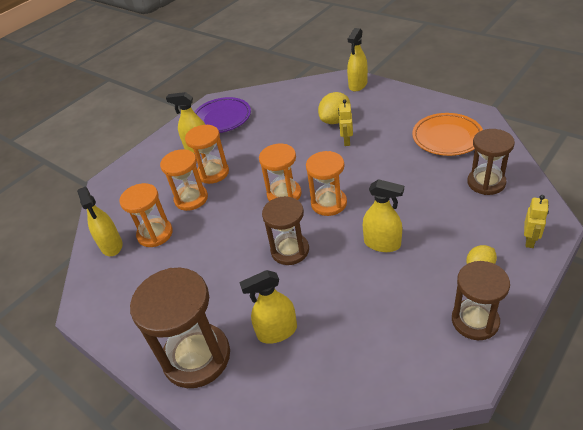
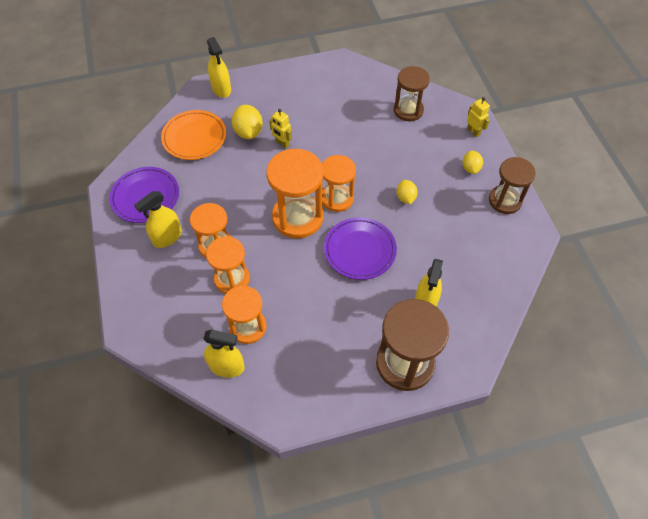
camera: 60 degrees left, 15 degrees up
orange hourglass [259,144,302,201] -> orange hourglass [266,149,323,238], size x1.53
brown hourglass [262,196,309,265] -> purple plate [324,217,397,280]
yellow spray bottle [363,179,404,252] -> yellow lemon [397,180,418,205]
orange plate [412,113,483,156] -> orange plate moved to [161,110,226,160]

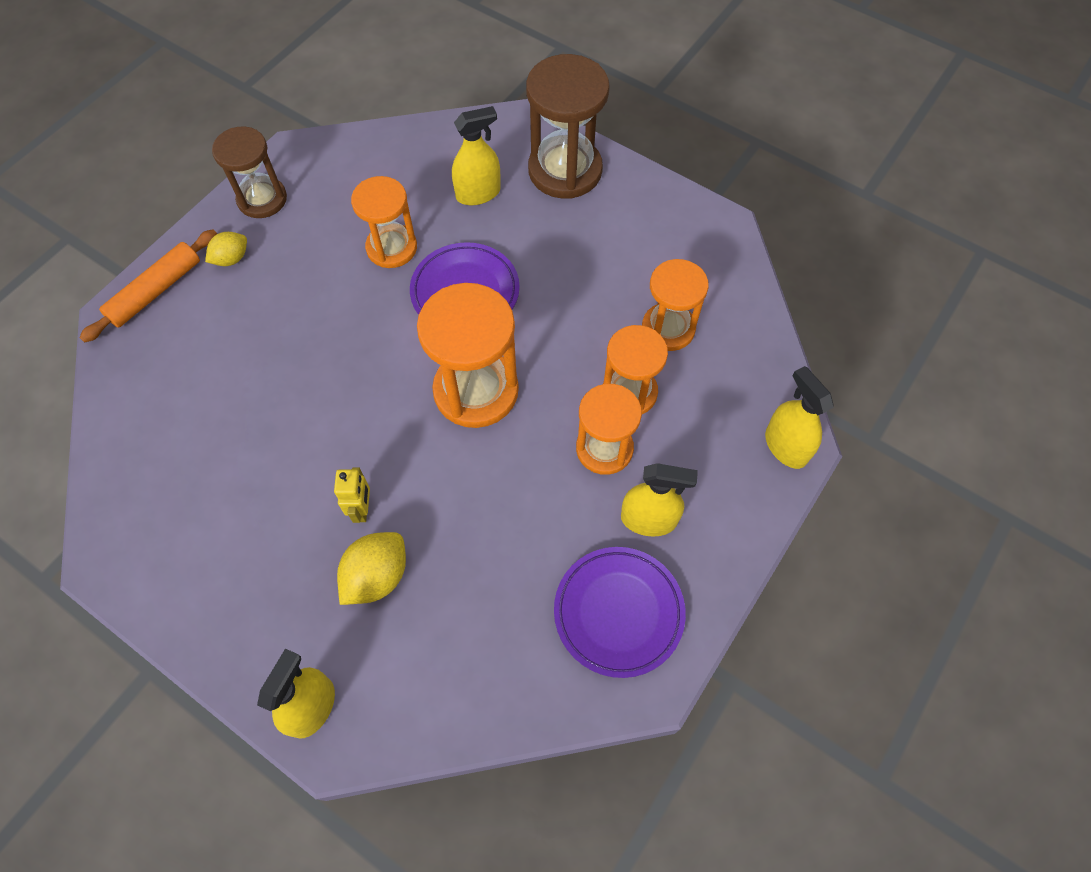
camera: 130 degrees left, 5 degrees up
orange plate [161,110,226,160] -> none
yellow spray bottle [203,329,245,378] -> yellow spray bottle moved to [765,366,834,469]
orange hourglass [322,155,356,212] -> orange hourglass moved to [351,176,417,268]
brown hourglass [394,66,430,121] -> none
yellow lemon [397,180,418,205] -> none
yellow robot [467,97,490,137] -> orange rolling pin [80,229,217,342]

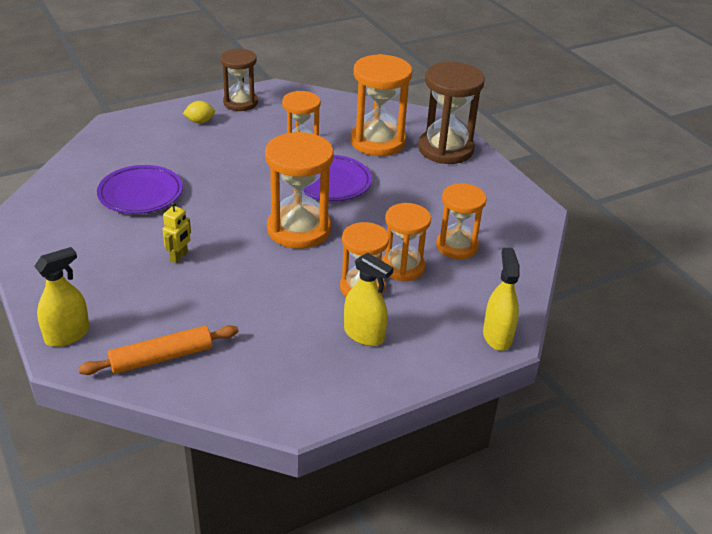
camera: 25 degrees right, 25 degrees down
orange rolling pin [80,229,217,342] -> orange rolling pin moved to [78,325,239,375]
yellow lemon [337,532,406,605] -> none
yellow spray bottle [452,106,501,205] -> orange hourglass [350,54,412,156]
purple plate [554,547,686,678] -> purple plate moved to [97,165,183,214]

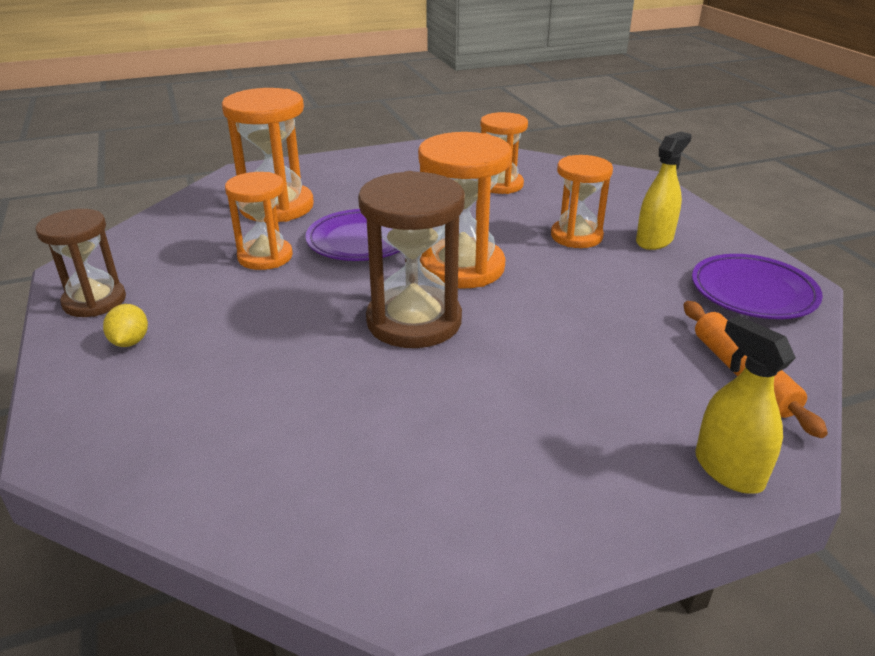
camera: 80 degrees left, 5 degrees down
purple plate [97,165,183,214] -> purple plate moved to [692,254,823,319]
yellow robot [163,202,191,263] -> none
orange hourglass [382,203,431,281] -> none
brown hourglass [418,62,485,164] -> brown hourglass moved to [358,171,465,348]
yellow spray bottle [483,248,520,351] -> none

